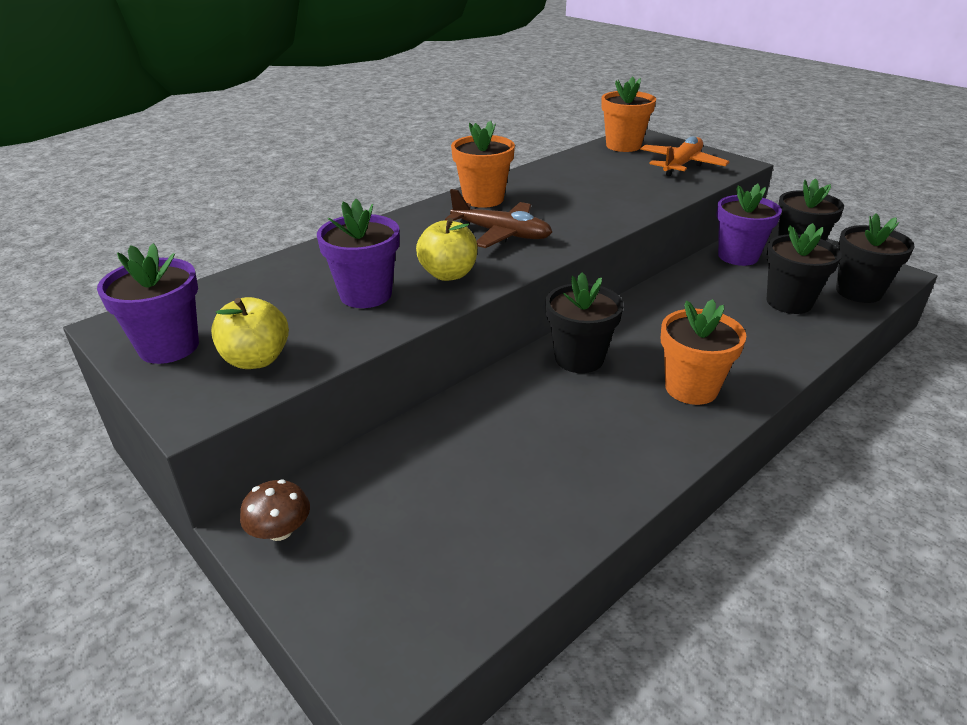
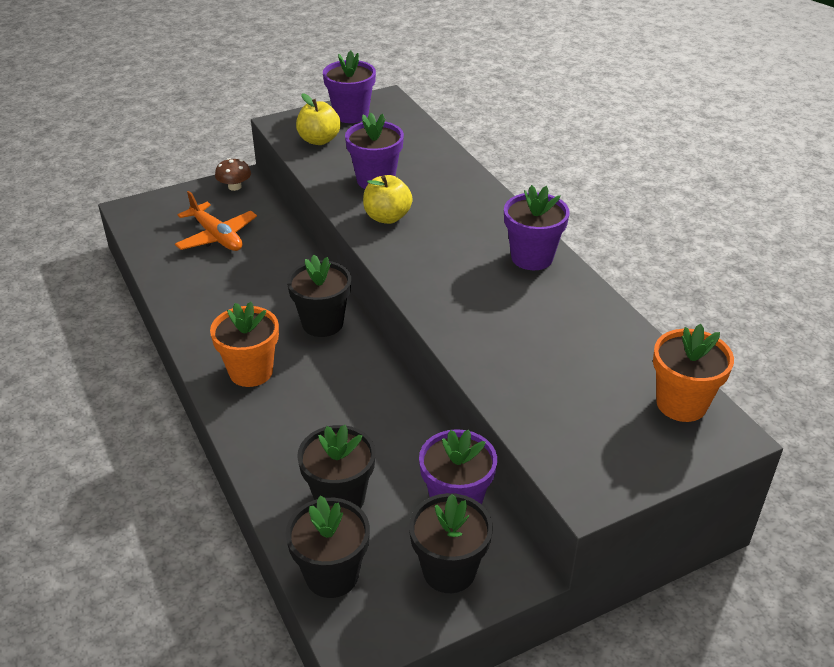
camera: 105 degrees right, 5 degrees up
brown plane [445,189,552,248] -> none
orange flower pot [451,120,515,208] -> purple flower pot [504,185,570,270]
orange plane [640,136,730,176] -> orange plane moved to [175,191,257,251]

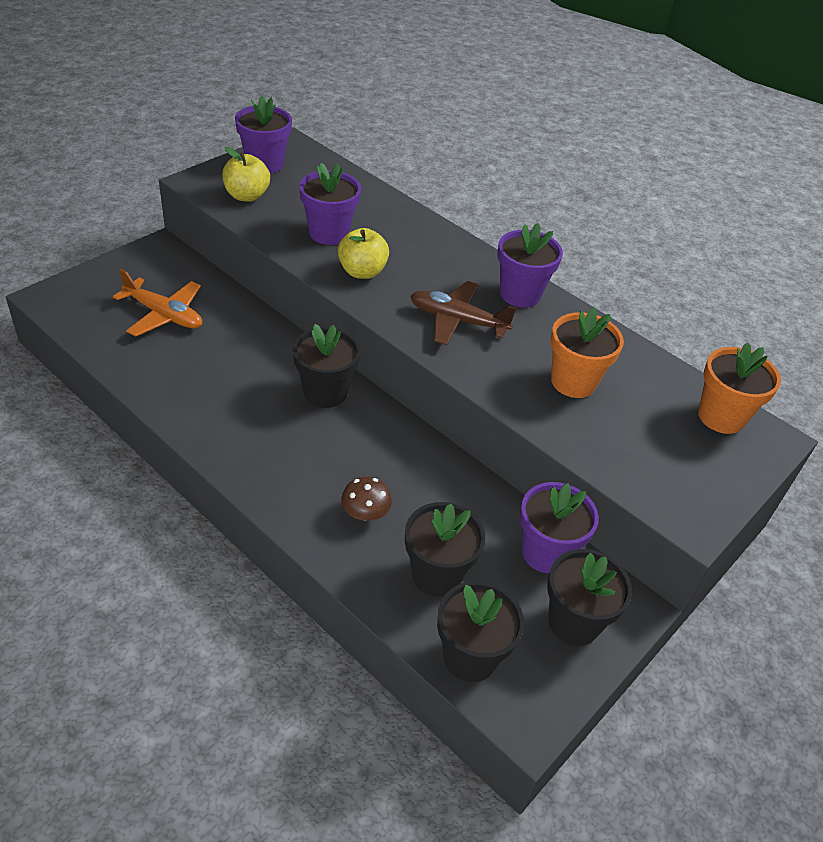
camera: 25 degrees left, 5 degrees up
orange flower pot [210,302,279,387] -> orange flower pot moved to [551,307,624,398]
brown mushroom [215,158,251,191] -> brown mushroom moved to [341,477,392,521]
none -> brown plane [410,281,516,345]

